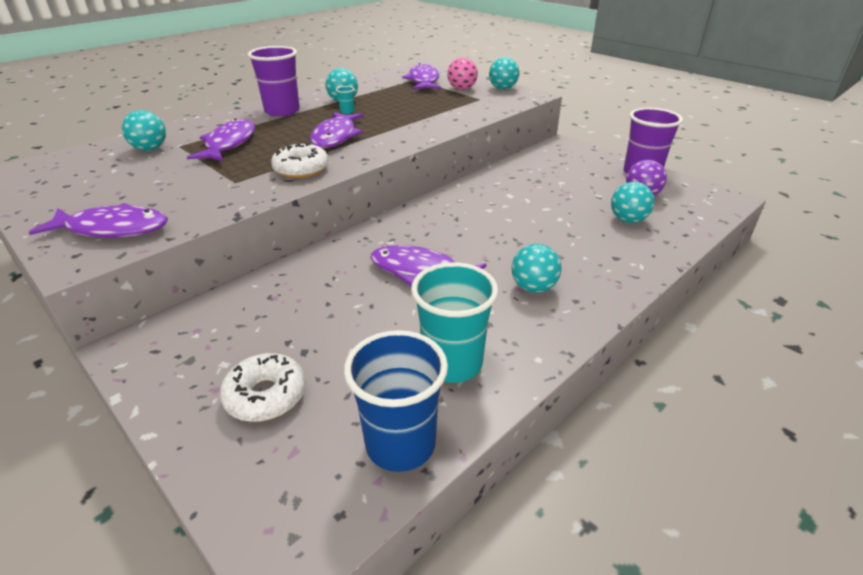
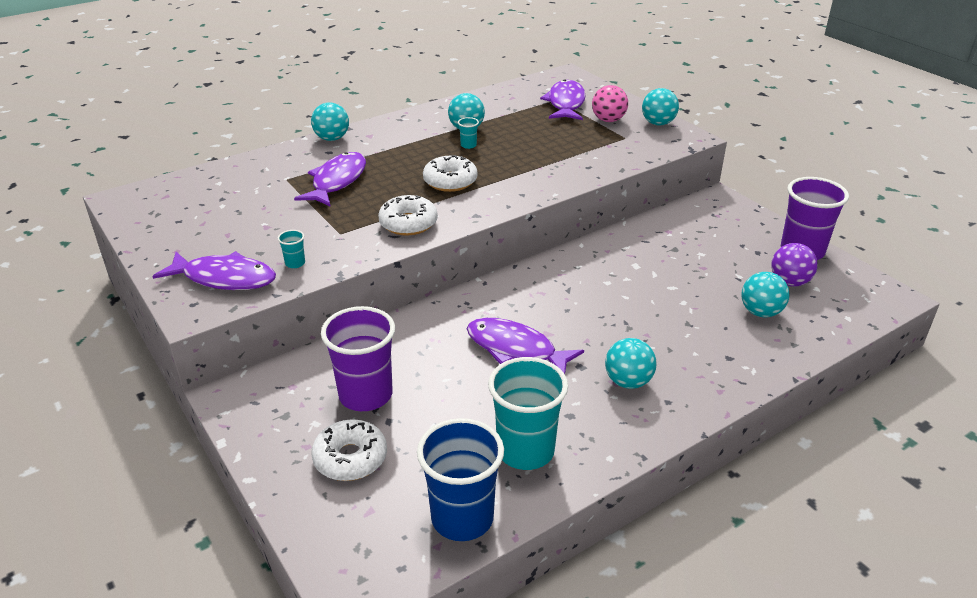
camera: 10 degrees right, 0 degrees up
turquoise ball [122,110,166,151] -> turquoise ball moved to [311,102,349,141]
purple cup [248,46,300,116] -> purple cup moved to [321,306,395,411]
purple fish [310,112,364,148] -> white donut [423,155,478,192]
none -> turquoise cup [277,230,305,268]

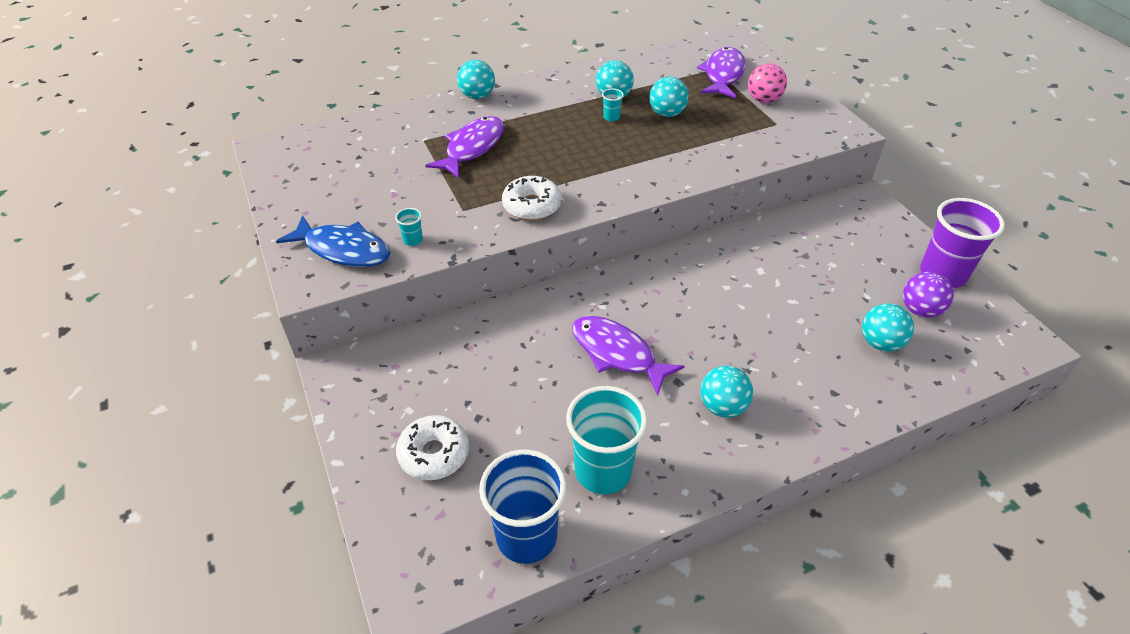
camera: 10 degrees right, 10 degrees up
purple fish [153,251,276,290] -> blue fish [276,215,391,267]
purple cup [321,306,395,411] -> none
white donut [423,155,478,192] -> none
turquoise ball [642,88,679,125] -> turquoise ball moved to [649,77,689,117]

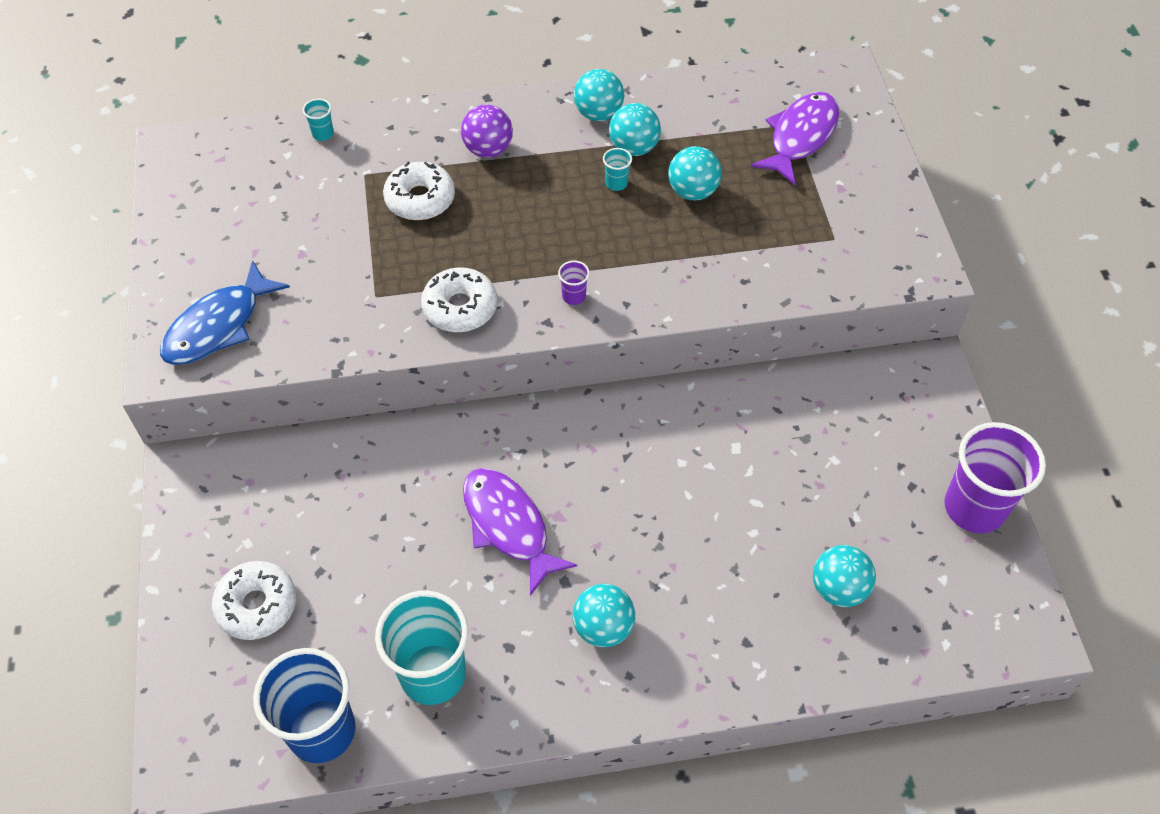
camera: 15 degrees right, 10 degrees up
blue fish [276,215,391,267] -> blue fish turned 90 degrees clockwise [160,260,290,365]
turquoise cup [395,208,423,246] -> turquoise cup moved to [303,99,334,141]
purple fish [425,116,504,178] -> white donut [383,162,455,220]
turquoise ball [457,60,495,99] -> turquoise ball moved to [574,69,625,121]
pink ball [748,63,787,103] -> none
purple ball [903,271,954,318] -> purple ball moved to [461,105,513,158]
none -> purple cup [558,261,590,305]

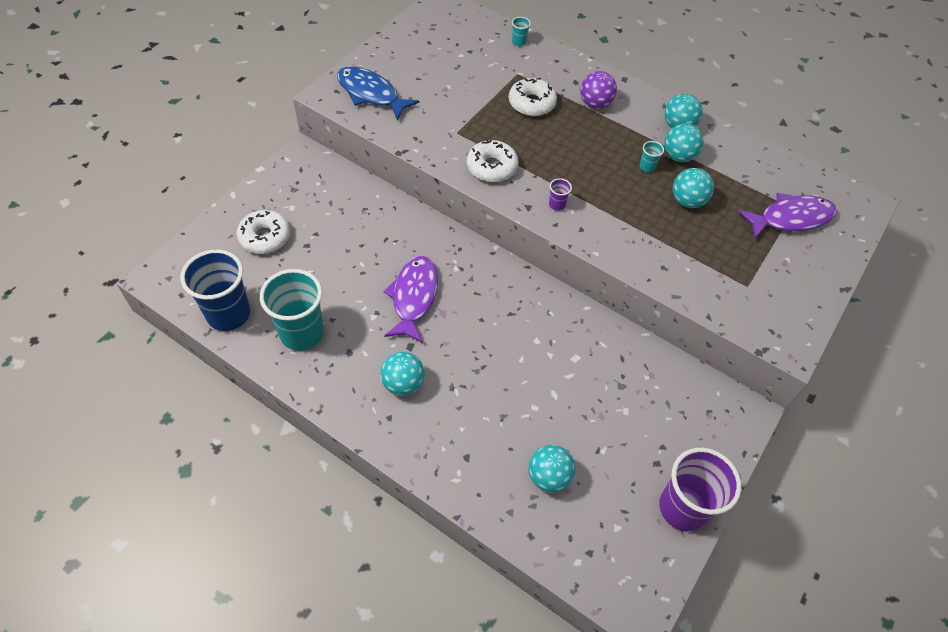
camera: 40 degrees right, 0 degrees up
blue fish [160,260,290,365] -> blue fish turned 45 degrees clockwise [337,66,419,120]

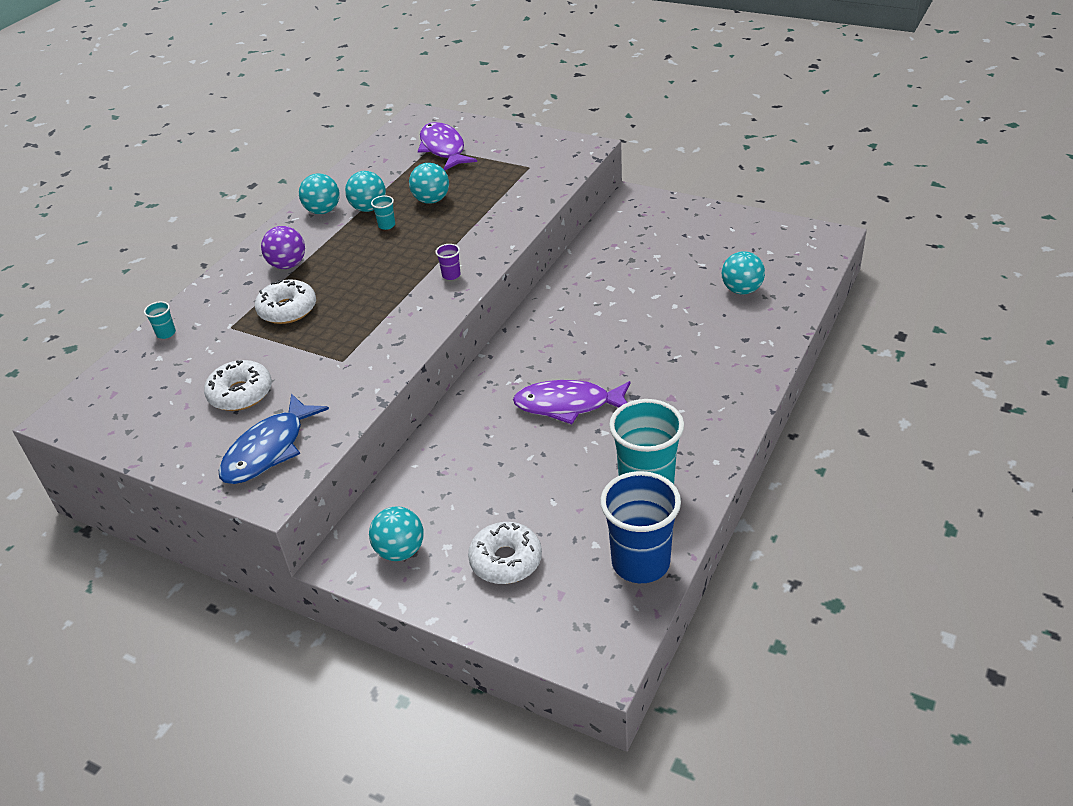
camera: 90 degrees left, 15 degrees down
turquoise ball [381,352,425,396] -> turquoise ball moved to [369,506,424,561]
white donut [467,140,519,182] -> white donut moved to [204,360,272,411]
purple cup [659,448,741,531] -> none

